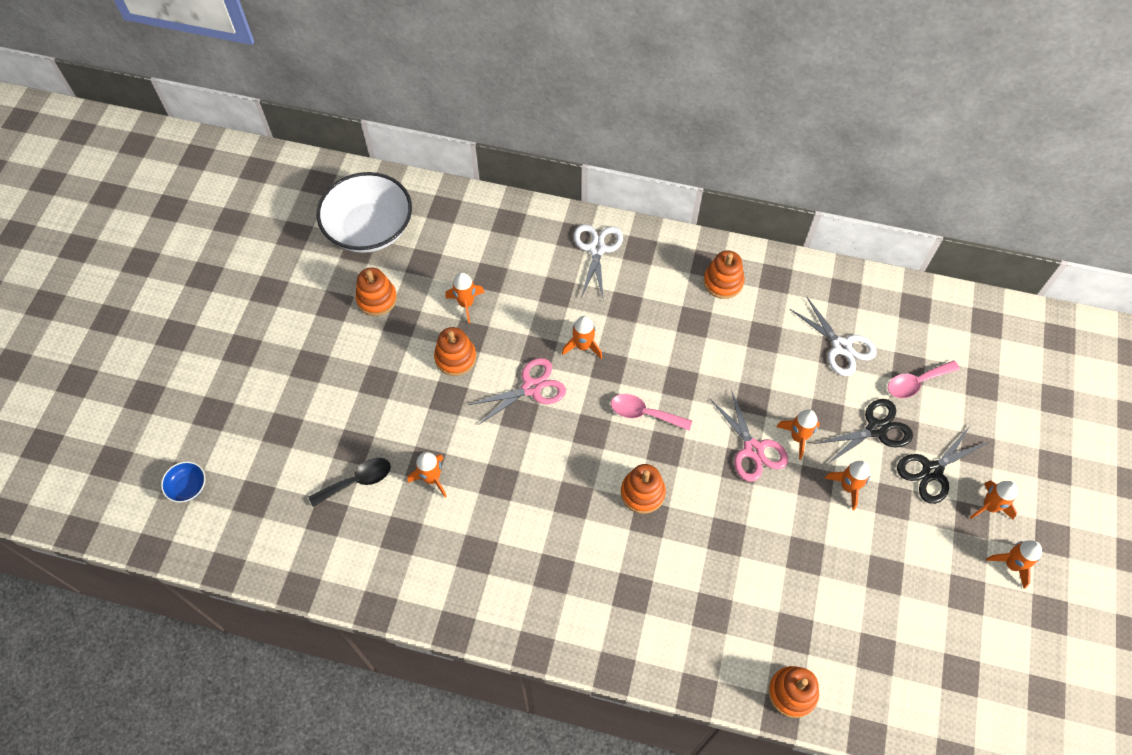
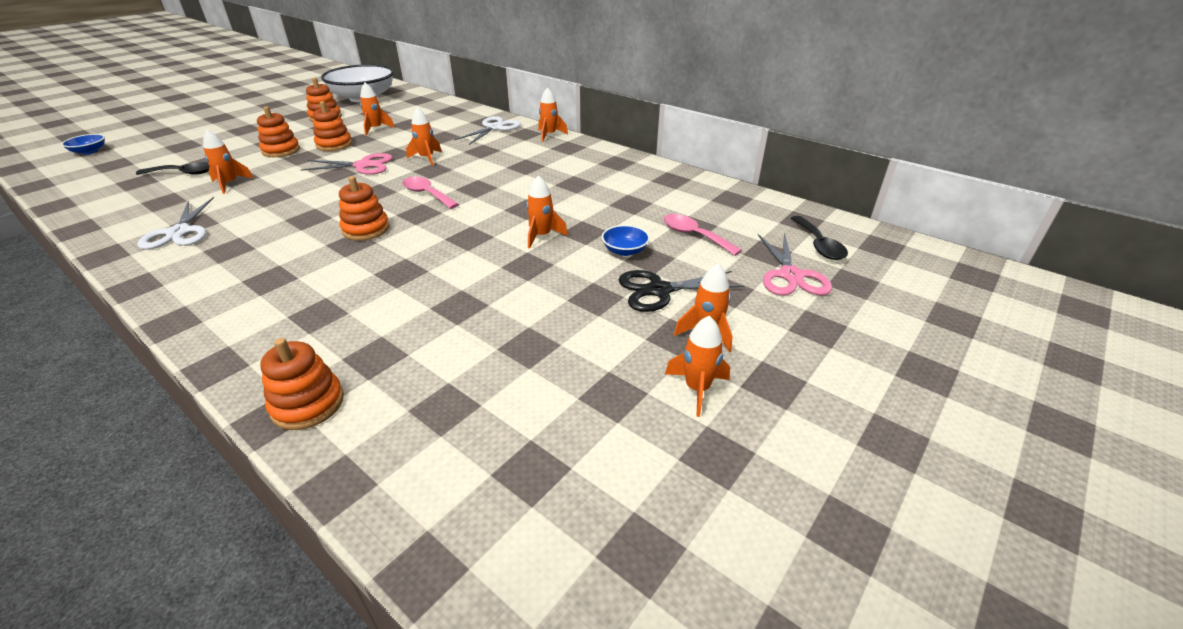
camera: 25 degrees right, 25 degrees down
orange stacking toy [703,250,745,299] -> orange stacking toy moved to [257,106,300,157]
pink scissors [710,389,788,482] -> pink scissors moved to [758,232,832,295]
white scissors [790,296,877,376] -> white scissors moved to [137,197,214,249]
black scissors [814,399,913,465] -> blue bowl [602,225,650,256]
orange rocket [824,461,870,510] -> orange rocket moved to [538,87,568,142]
pink spoon [888,361,960,398] -> pink spoon turned 45 degrees clockwise [663,214,742,256]
none -> black spoon [791,216,848,260]

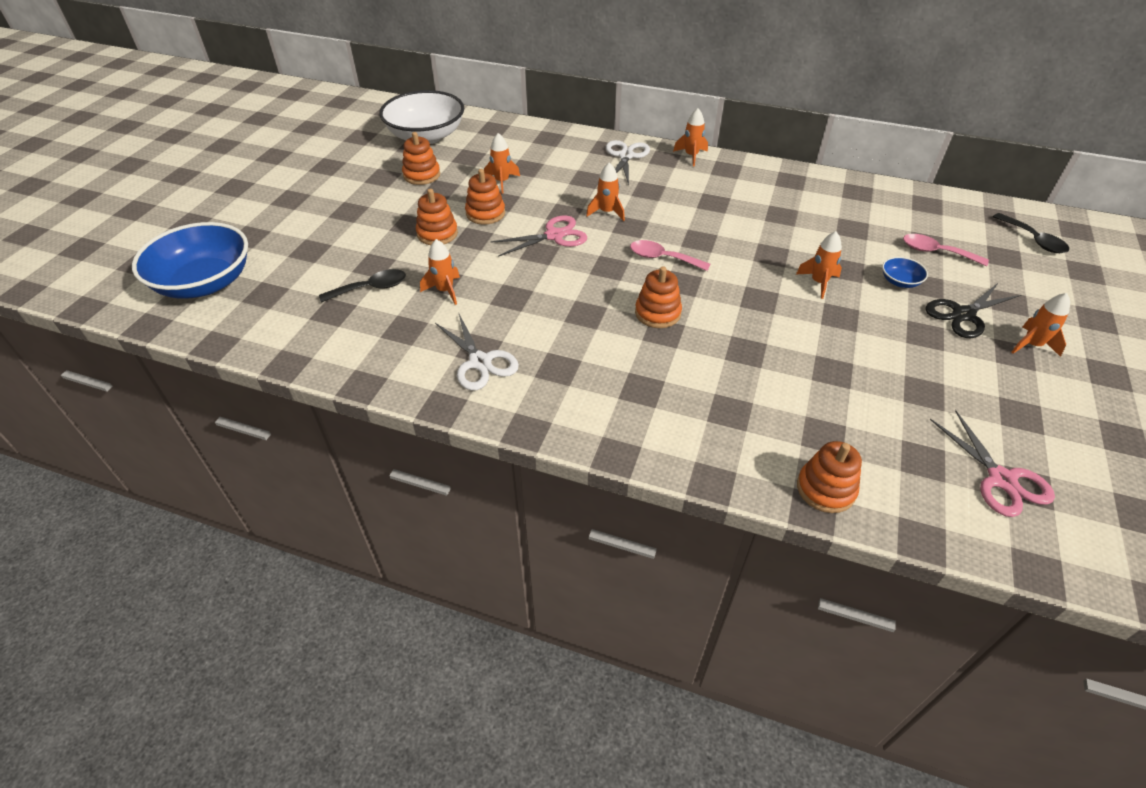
camera: 20 degrees left, 10 degrees up
blue bowl [62,134,105,155] -> blue bowl [132,222,248,299], size x2.44
orange rocket [665,316,730,417] -> none
pink scissors [758,232,832,295] -> pink scissors moved to [930,410,1055,517]

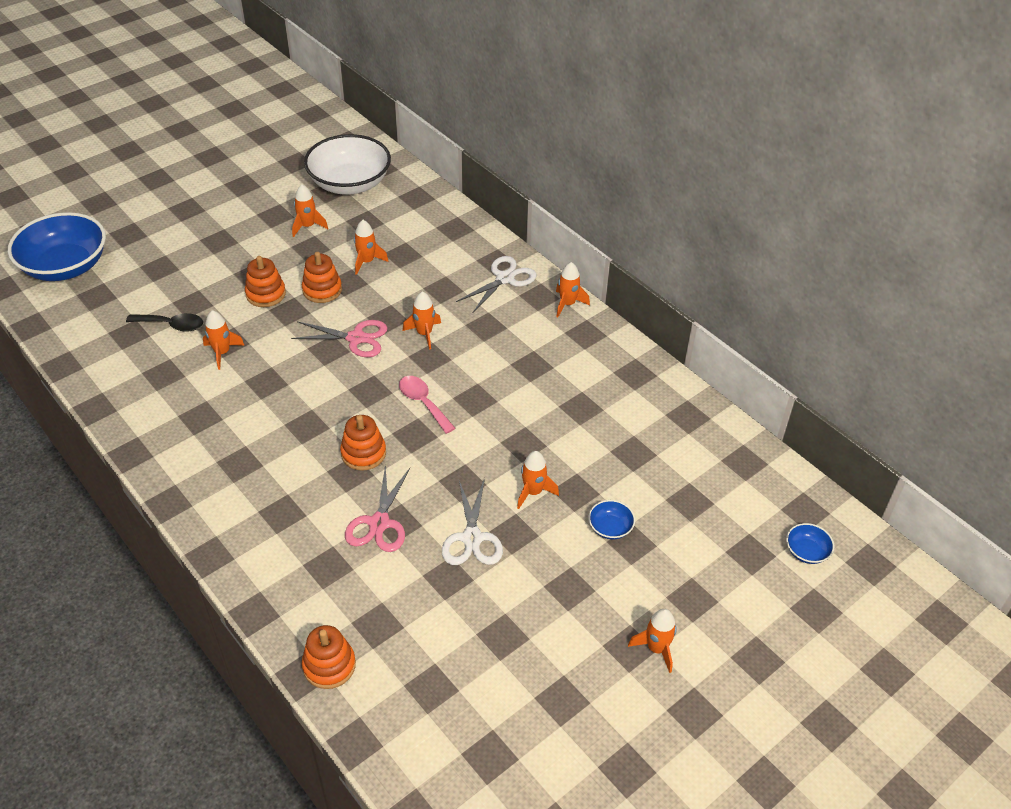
camera: 30 degrees right, 0 degrees up
orange stacking toy [402,132,440,185] -> orange rocket [292,185,328,237]
white scissors [435,312,519,391] -> white scissors moved to [442,478,503,565]
pink spoon [903,234,989,266] -> none
black scissors [925,282,1021,338] -> none
pink scissors [930,410,1055,517] -> pink scissors moved to [345,465,410,552]
black spoon [993,213,1069,253] -> blue bowl [786,523,834,564]

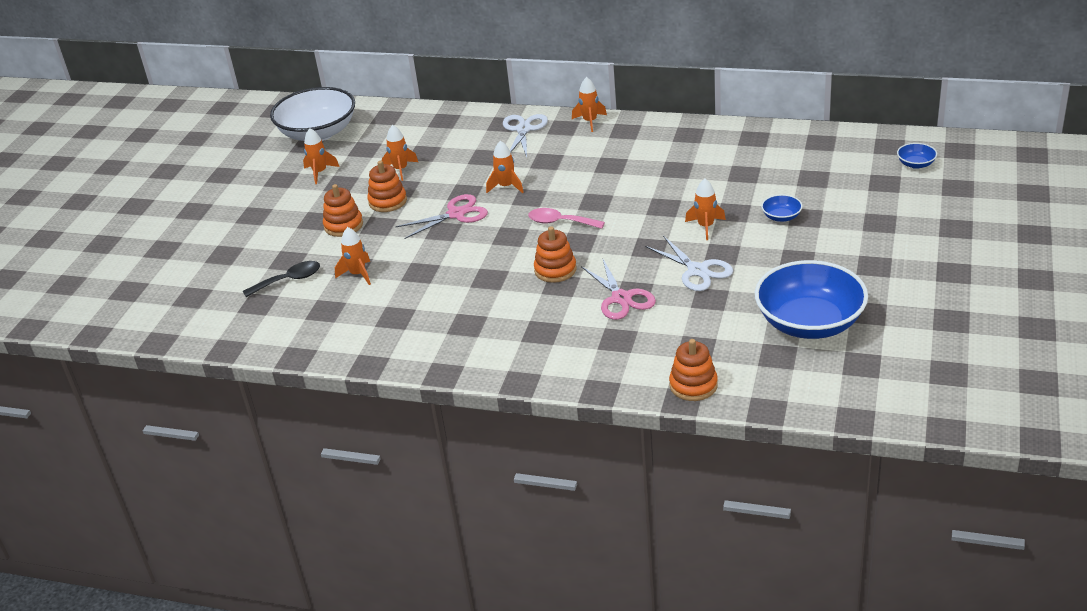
camera: 30 degrees left, 10 degrees down
blue bowl [8,212,106,281] -> blue bowl moved to [755,260,868,339]
orange rocket [628,609,677,673] -> none

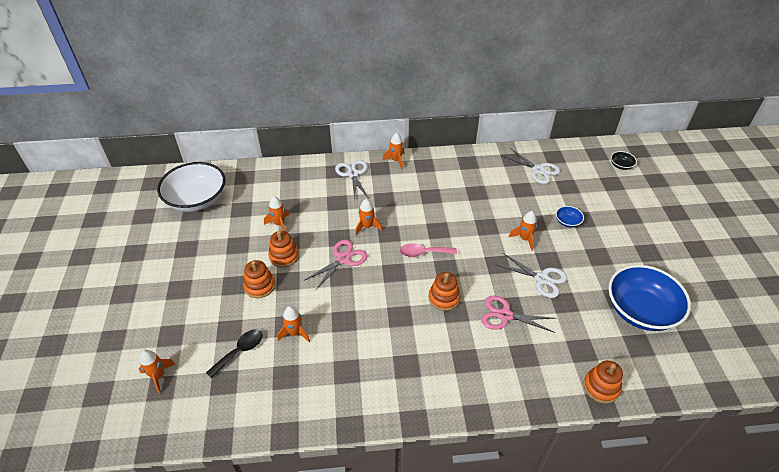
camera: 25 degrees left, 10 degrees up
orange rocket [303,128,339,184] -> orange rocket moved to [139,350,175,394]
pink scissors [581,258,656,320] -> pink scissors turned 150 degrees clockwise [481,296,556,333]
blue bowl [897,143,937,169] -> black bowl [611,151,637,170]
none -> white scissors [502,148,560,184]

